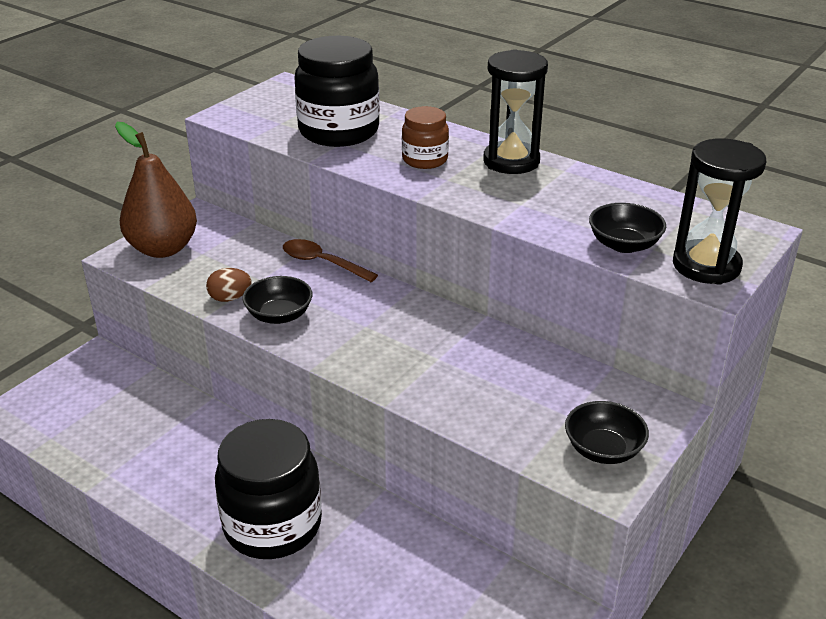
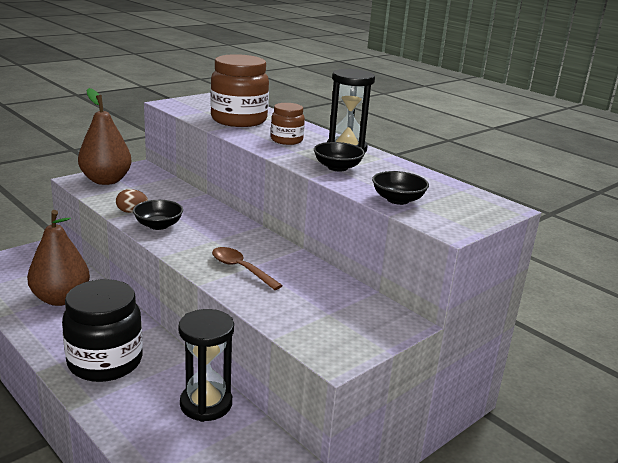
camera: 10 degrees right, 10 degrees down
brown spoon [283,239,378,282] -> brown spoon moved to [212,247,283,290]
black jar [295,36,380,147] -> brown jar [210,54,269,127]
black bowl [565,401,649,464] -> black bowl moved to [314,142,365,172]
black hourglass [673,138,766,285] -> black hourglass moved to [178,309,234,422]
none -> brown pear [27,210,90,306]

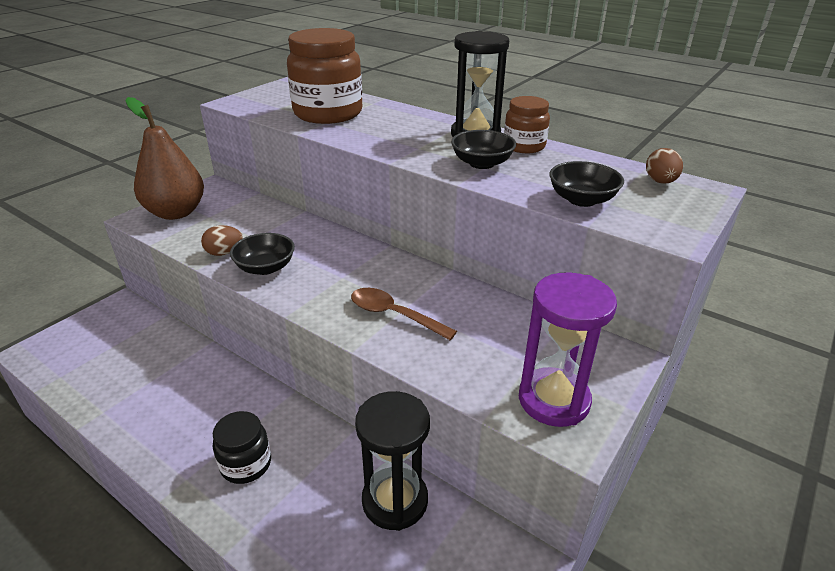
camera: 10 degrees left, 10 degrees up
brown pear [27,210,90,306] -> none
black jar [62,279,143,382] -> black jar [213,411,271,484], size x0.54
brown jar [271,103,305,145] -> brown jar moved to [504,96,550,153]
none -> purple hourglass [519,272,617,427]
none -> brown egg [646,148,683,184]

